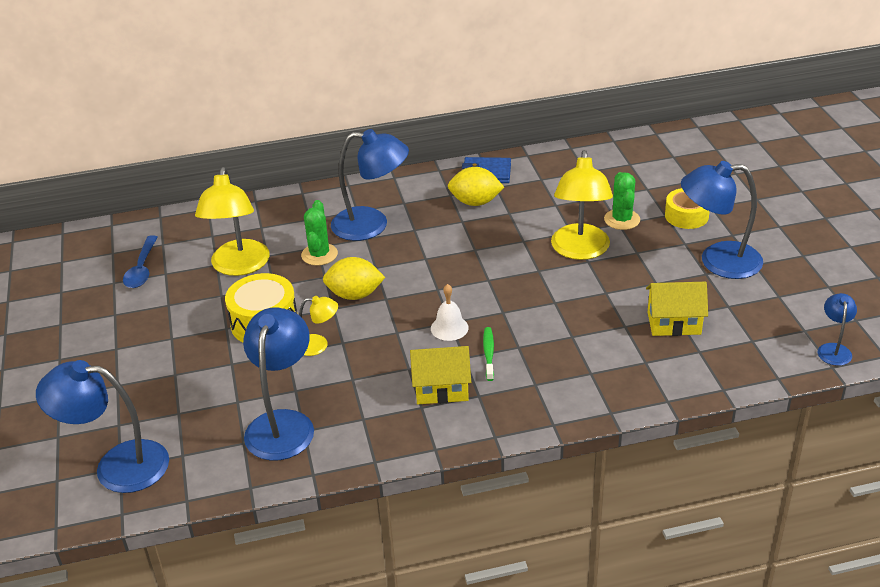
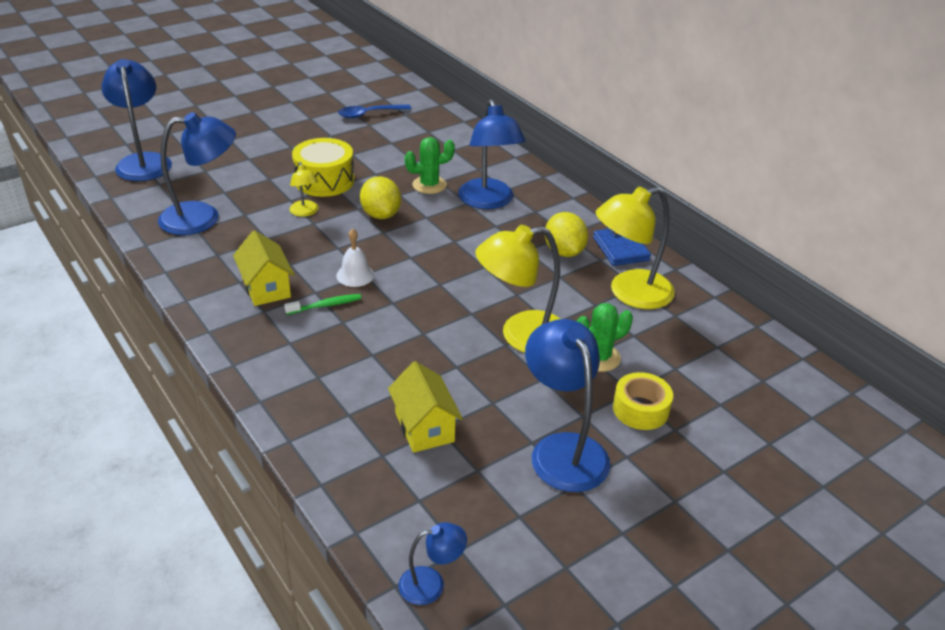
camera: 65 degrees right, 0 degrees up
yellow lamp [195,167,270,276] -> yellow lamp moved to [596,187,675,309]

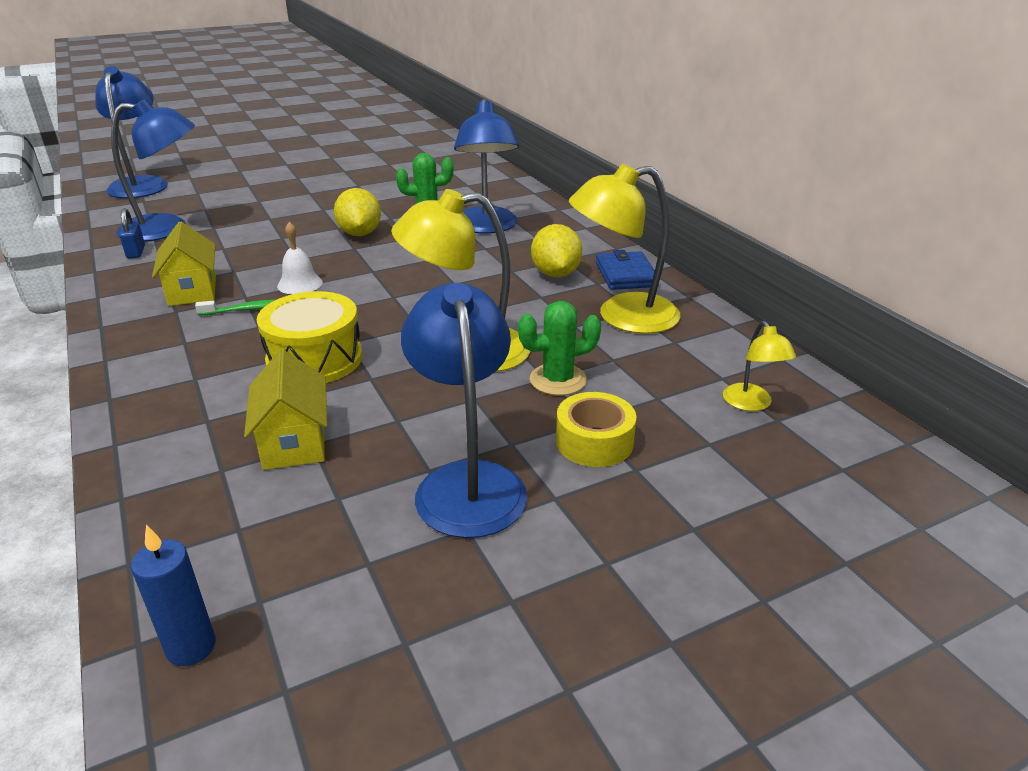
camera: 10 degrees right, 5 degrees down
yellow lamp [289,162,319,217] -> yellow lamp moved to [723,321,796,411]
yellow drum [292,138,354,197] -> yellow drum moved to [257,291,362,383]
blue spoon [338,105,411,118] -> none
blue lamp [399,522,467,605] -> blue candle [131,525,216,666]
none -> blue padlock [119,208,145,259]

